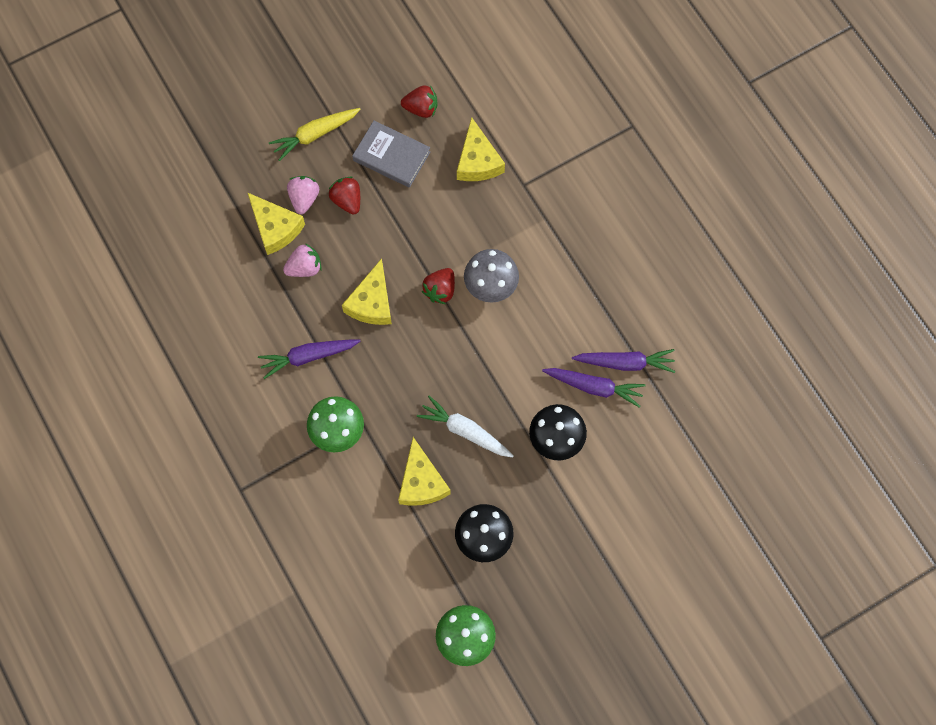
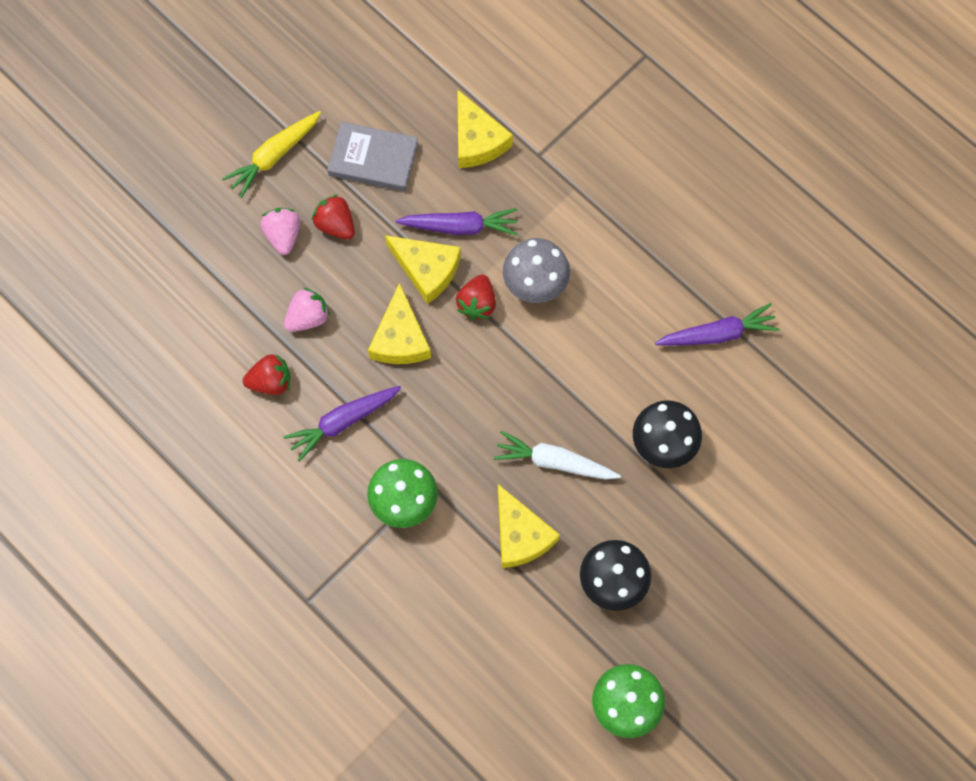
camera: 15 degrees left, 0 degrees up
yellow cheese [247,192,305,255] -> yellow cheese moved to [385,235,461,304]
red strawberry [401,85,437,118] -> red strawberry moved to [243,354,290,395]
purple carrot [542,368,646,408] -> purple carrot moved to [396,208,518,236]

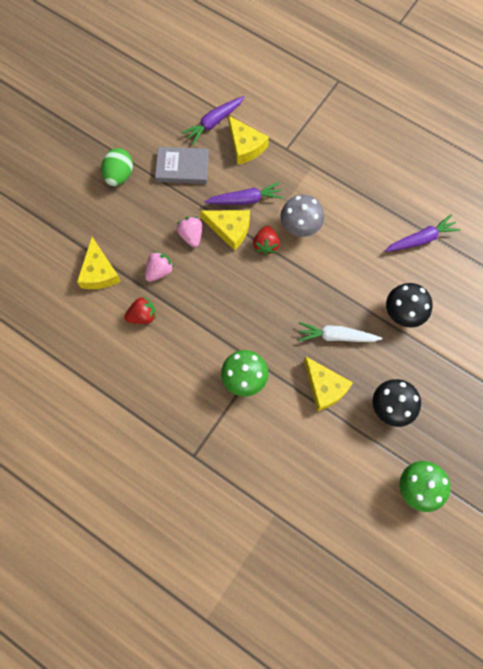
camera: 10 degrees left, 0 degrees up
yellow carrot [222,111,321,198] -> green egg [101,148,133,186]
pink strawberry [260,208,301,255] -> pink strawberry moved to [176,216,202,247]
purple carrot [284,386,401,462] -> purple carrot moved to [181,96,244,145]
red strawberry [312,195,355,240] -> none
yellow cheese [368,283,431,364] -> yellow cheese moved to [77,237,121,289]

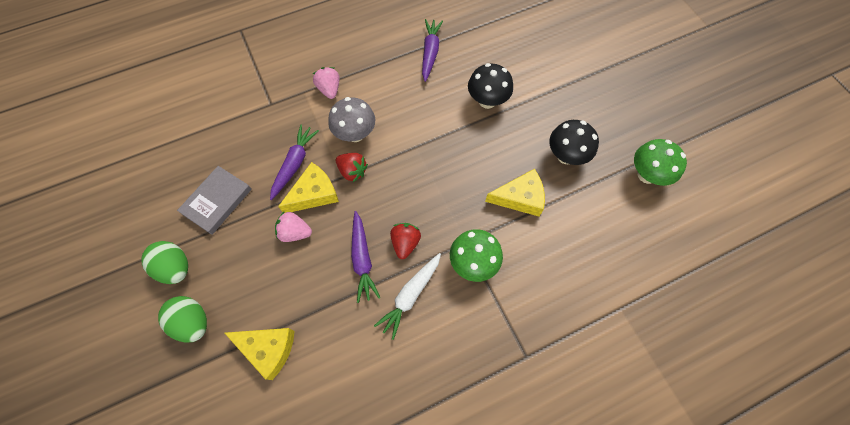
camera: 60 degrees left, 5 degrees down
red strawberry [124,296,156,324] -> red strawberry moved to [390,223,421,259]
pink strawberry [145,251,174,282] -> pink strawberry moved to [313,67,340,99]
purple carrot [181,96,244,145] -> purple carrot moved to [351,211,381,303]
yellow cheese [228,115,269,165] -> none
white carrot [298,322,382,342] -> white carrot moved to [374,253,441,340]
none -> green egg [158,296,207,343]

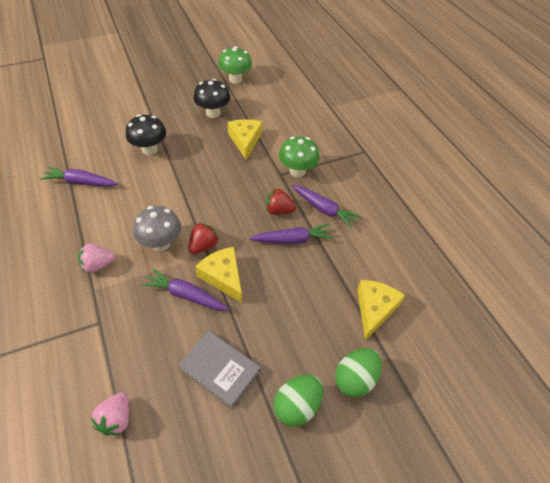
camera: 90 degrees left, 15 degrees down
pink strawberry [275,211,312,242] -> pink strawberry moved to [90,392,129,436]
white carrot [374,253,441,340] -> purple carrot [291,185,362,229]

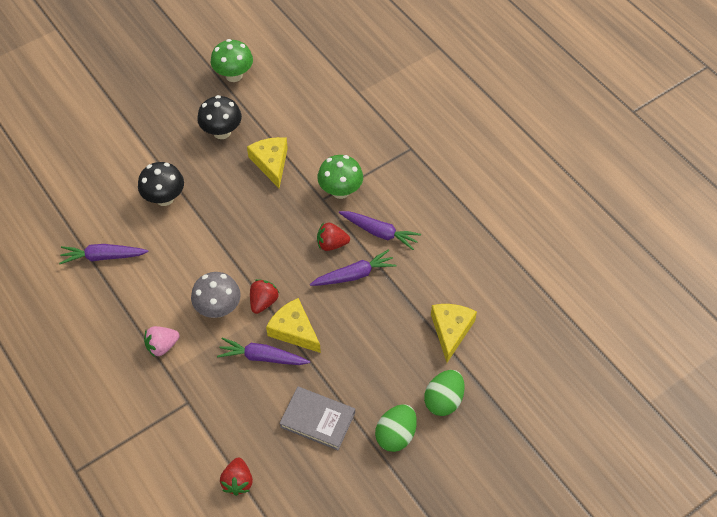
camera: 10 degrees left, 5 degrees up
pink strawberry [90,392,129,436] -> red strawberry [220,457,253,496]

